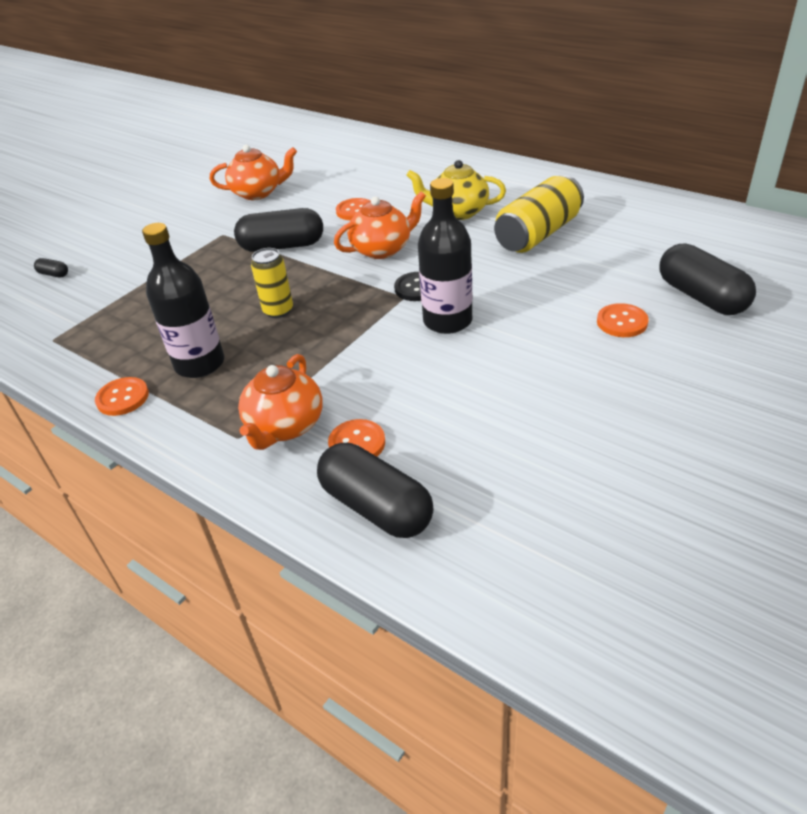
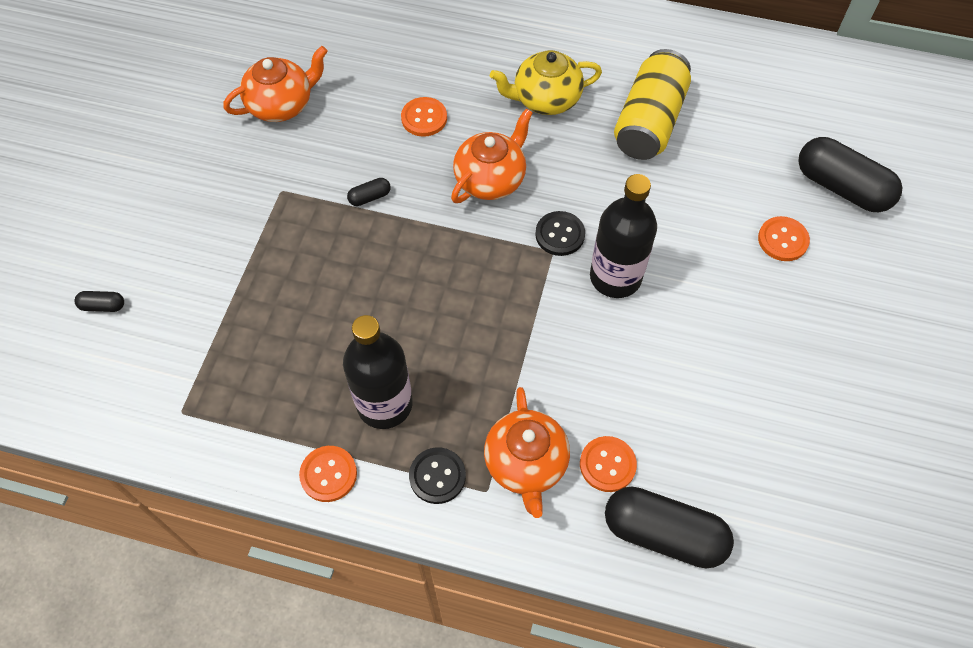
camera: 25 degrees left, 20 degrees up
black capsule [234,208,323,252] -> black capsule [347,178,391,206], size x0.43
yellow can [251,248,293,318] -> none
none -> black button [409,447,466,504]

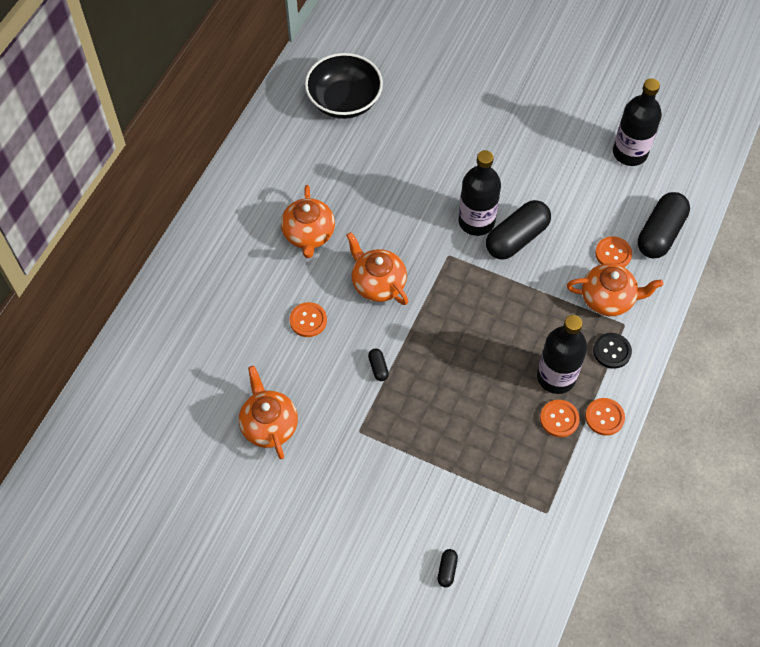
camera: 80 degrees left, 0 degrees up
yellow teapot [490,50,602,115] -> orange teapot [281,185,335,258]
black button [535,211,585,256] -> none
yellow can [614,49,691,160] -> none
orange button [758,216,810,261] -> orange button moved to [540,400,580,437]
black capsule [798,137,902,212] -> black capsule moved to [486,200,551,260]
none -> black bowl [305,53,383,119]
none -> black bottle [613,78,662,166]

